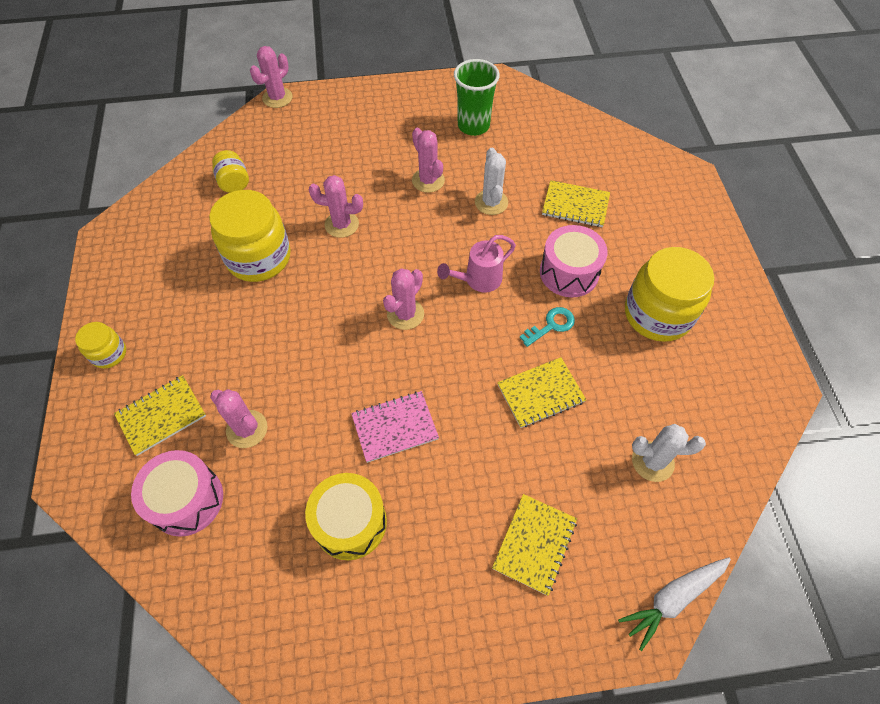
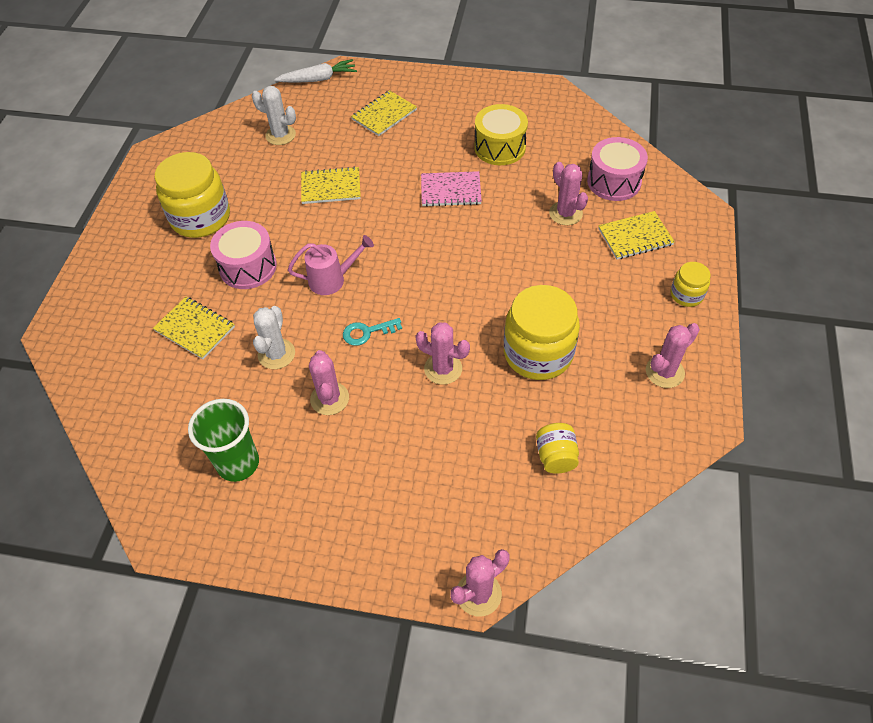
camera: 160 degrees left, 5 degrees down
pink cactus [383,269,424,330] -> pink cactus moved to [646,323,700,388]
turquoise key [520,307,575,347] -> turquoise key moved to [343,318,402,346]

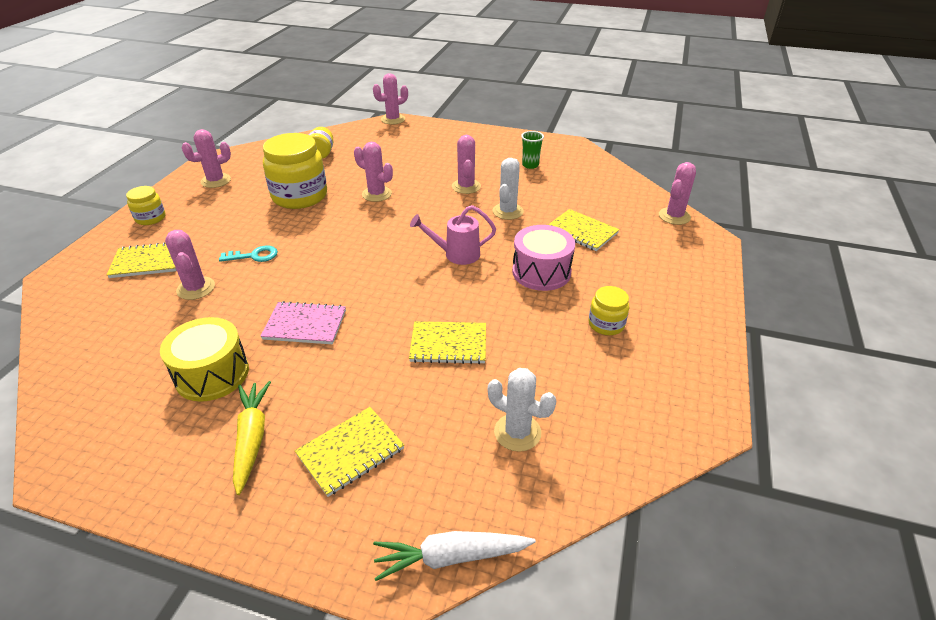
camera: 175 degrees left, 15 degrees down
yellow jar [155,152,230,238] -> yellow jar [589,286,629,335], size x0.50
green cup [188,399,259,482] -> green cup [521,131,544,169], size x0.58
turquoise key [343,318,402,346] -> turquoise key moved to [219,245,278,262]
pink drum [587,137,648,201] -> none
none -> yellow carrot [233,381,271,495]
none -> pink cactus [659,162,696,225]

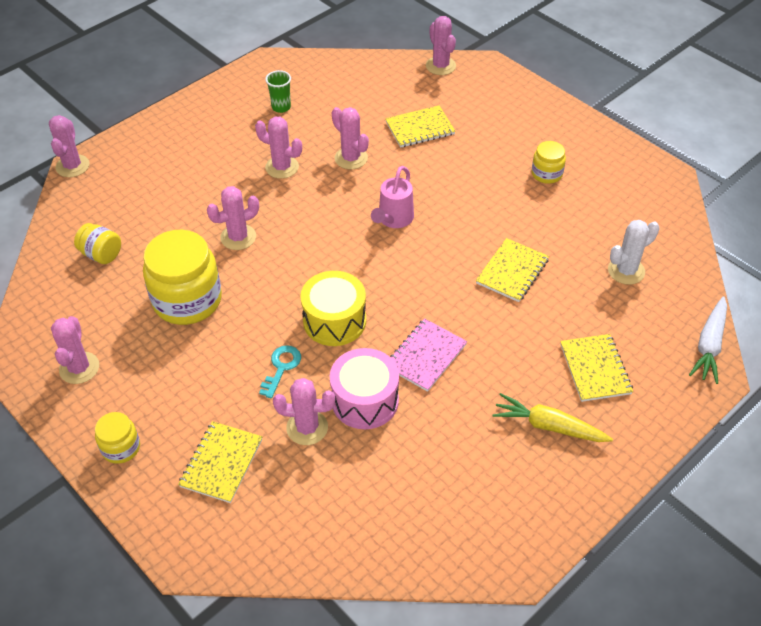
camera: 60 degrees left, 10 degrees up
yellow drum [160,317,249,402] -> yellow drum moved to [300,271,366,346]
white cactus [492,158,524,220] -> pink cactus [332,107,369,169]
pink drum [512,225,575,291] -> pink drum moved to [330,348,399,429]

